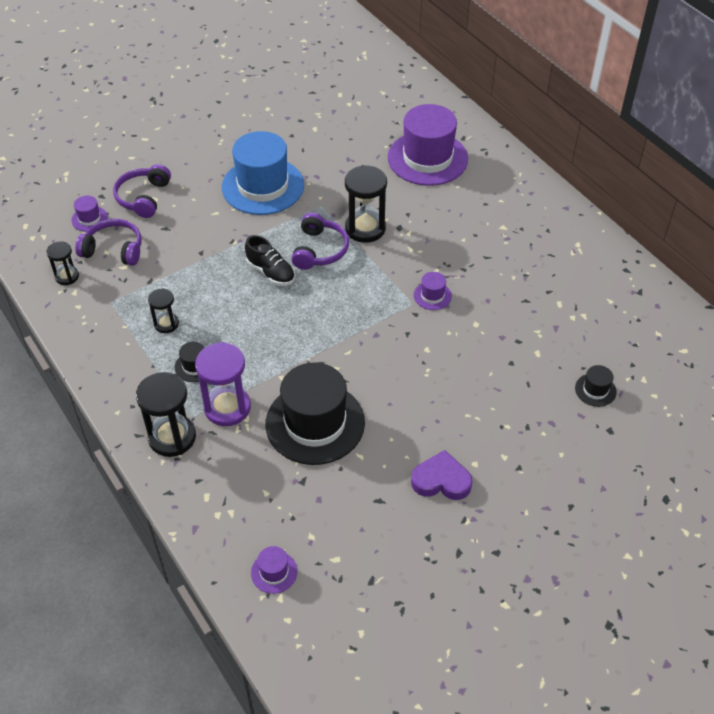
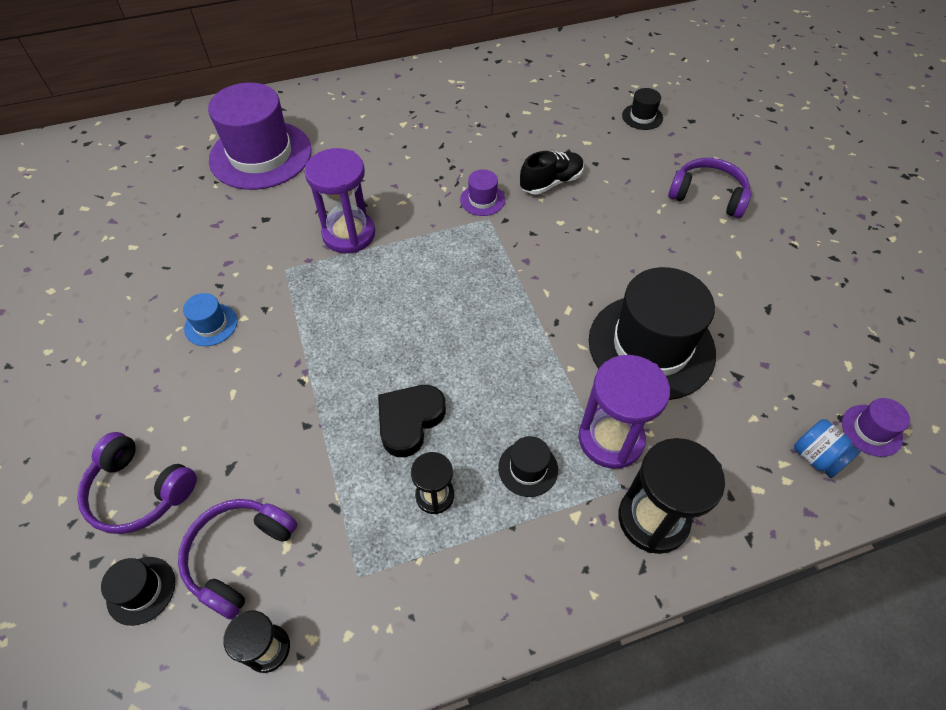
camera: 75 degrees left, 5 degrees up
purple hat [71,196,108,232] -> black hat [101,557,175,626]
blue hat [222,131,304,215] -> blue hat [183,293,237,346], size x0.42
black shoe [245,235,295,286] -> black shoe moved to [520,151,584,195]
purple headphones [292,213,349,270] -> purple headphones moved to [668,158,752,218]
black hourglass [345,165,387,243] -> purple hourglass [304,148,375,253]
purple heart [411,450,473,500] -> none
none -> black heart [378,385,446,457]
none -> blue jar [794,419,860,478]

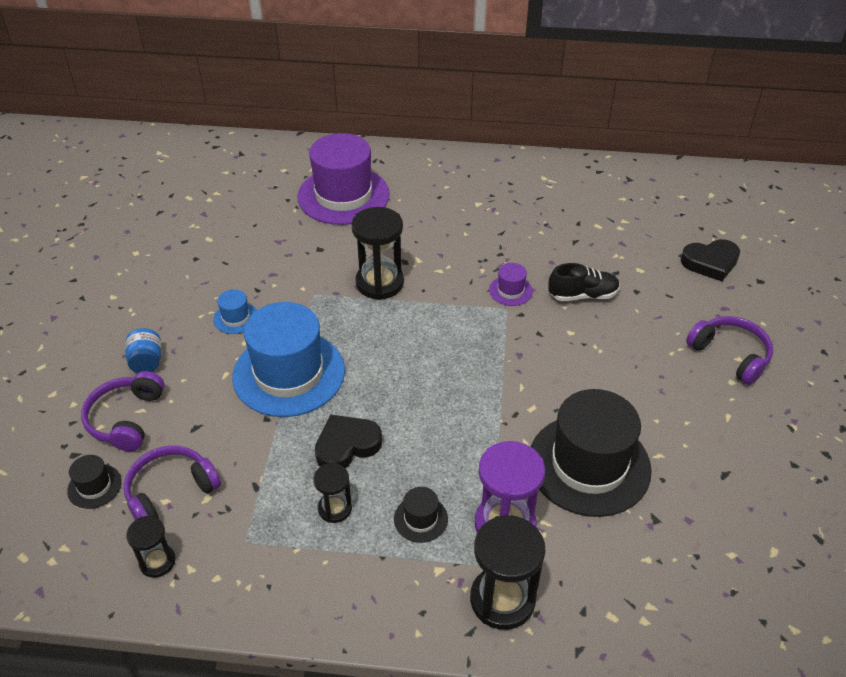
camera: 25 degrees right, 10 degrees down
purple headphones [77,432,197,534] -> purple headphones turned 45 degrees clockwise [81,371,164,452]
purple hourglass [304,148,375,253] -> black hourglass [351,207,404,300]
black hat [622,88,663,130] -> black heart [681,239,740,281]
blue jar [794,419,860,478] -> blue jar moved to [125,328,161,373]
purple hat [842,398,910,457] -> none
none -> blue hat [232,302,345,417]

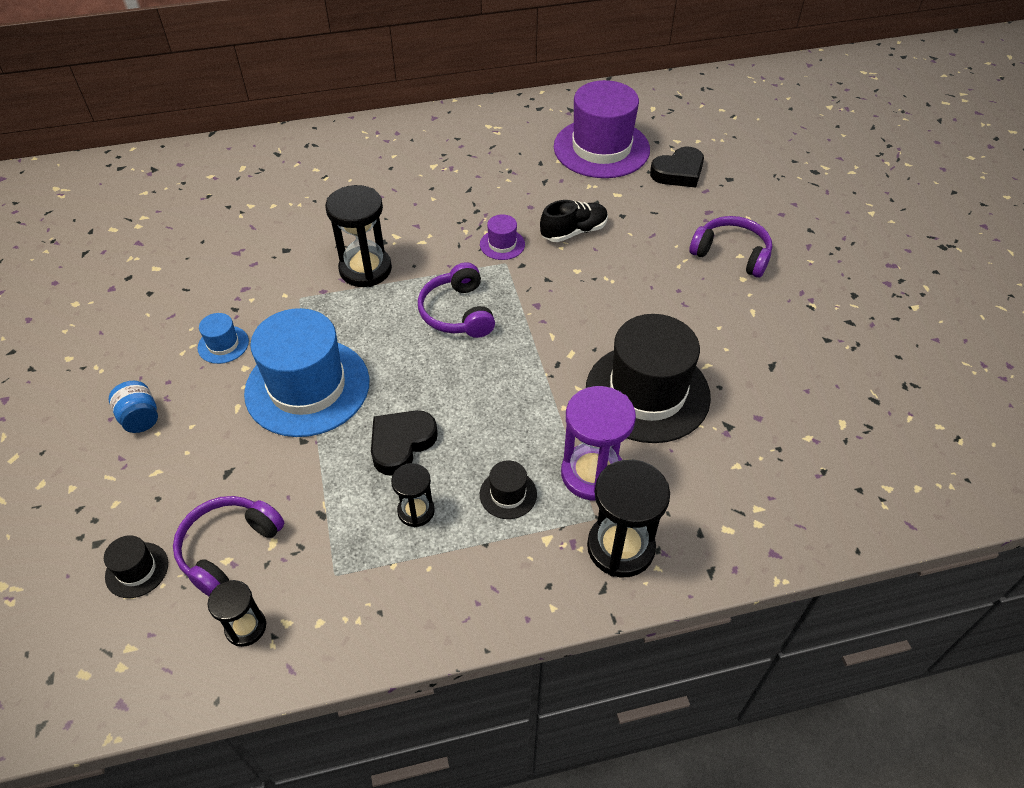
camera: 20 degrees left, 5 degrees up
purple headphones [81,371,164,452] -> purple headphones moved to [418,262,495,338]
purple hat [297,133,390,225] -> purple hat moved to [554,80,650,178]

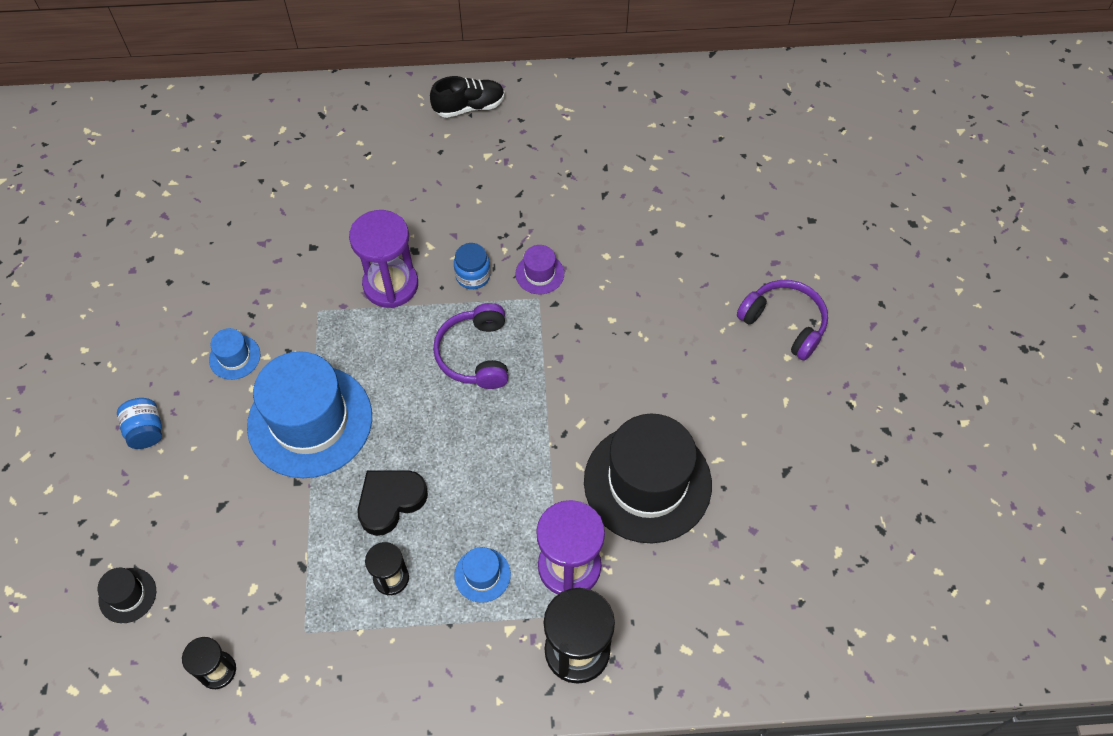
camera: 10 degrees right, 10 degrees up
purple headphones [173,496,284,596] -> none
black hourglass [325,185,392,287] -> purple hourglass [349,210,418,308]
black hat [480,460,537,519] -> blue hat [454,547,511,603]
black shoe [540,200,608,242] -> black shoe moved to [430,76,505,118]
purple hat [554,80,650,178] -> none
black heart [650,147,704,188] -> none
none -> blue jar [454,243,491,289]

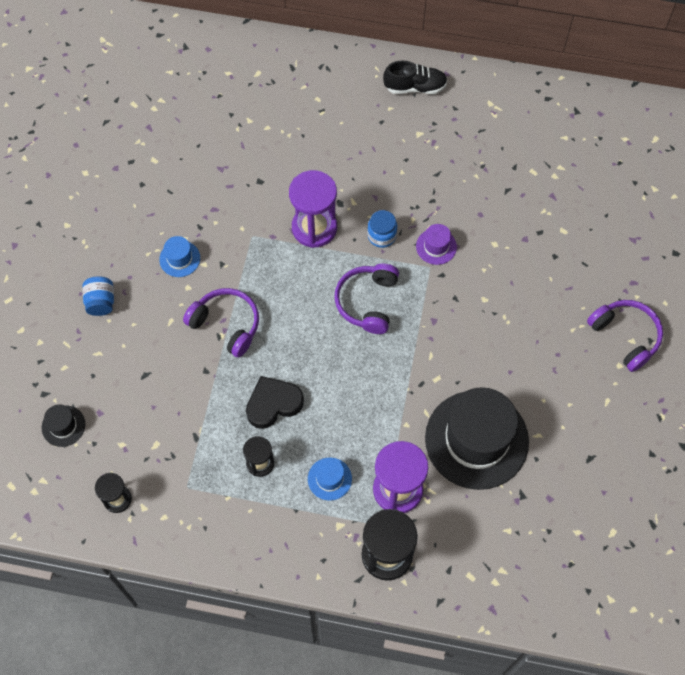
camera: 15 degrees right, 5 degrees up
blue hat [247,351,372,478] -> purple headphones [183,288,259,358]

